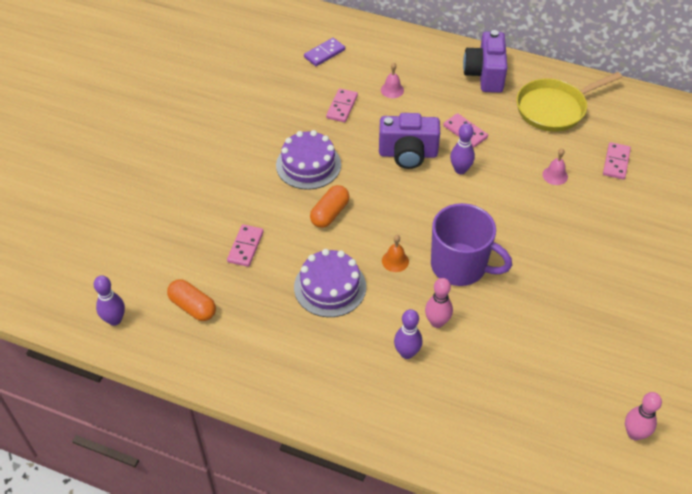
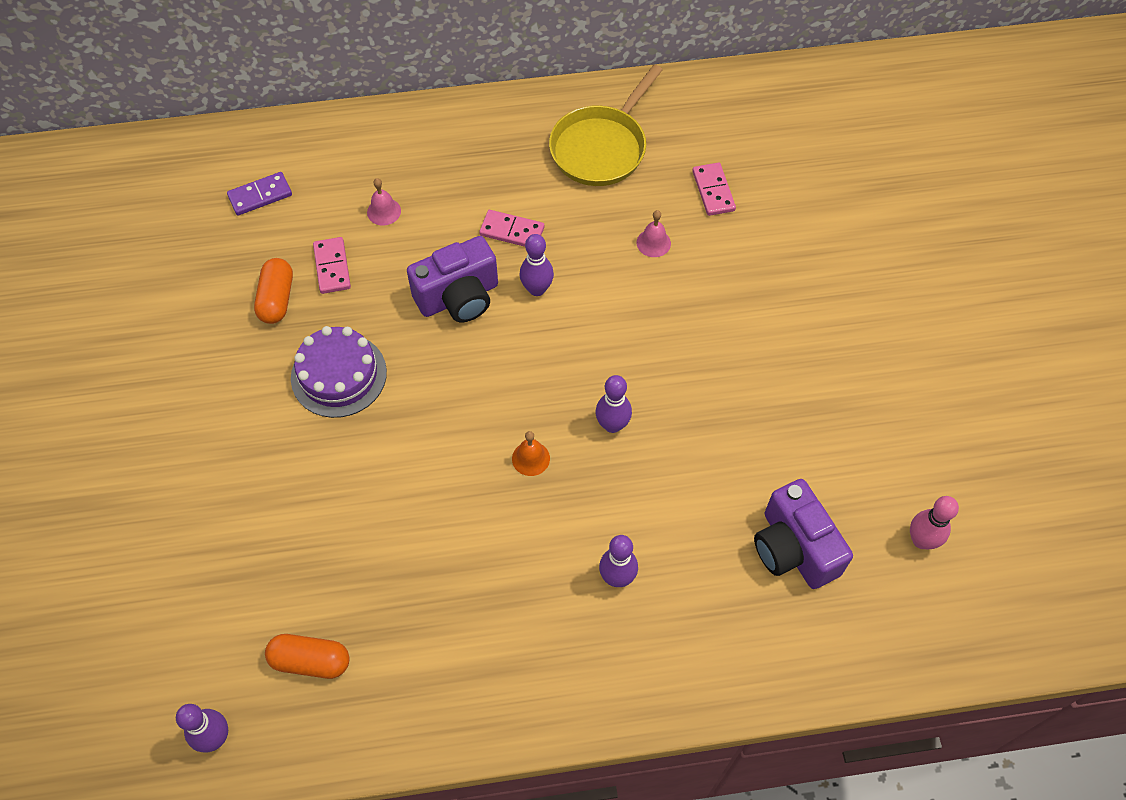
camera: 30 degrees left, 10 degrees up
pink domino [227,224,264,267] -> none
purple cake [294,249,366,317] -> none
purple domino [304,38,345,66] -> purple domino turned 45 degrees clockwise [227,172,292,215]
orange capsule [310,185,349,228] -> orange capsule moved to [254,258,293,324]
pink bowling pin [425,278,453,328] -> none
purple mug [431,203,512,286] -> purple bowling pin [595,375,632,433]
purple camera [463,30,507,93] -> purple camera moved to [754,479,853,589]

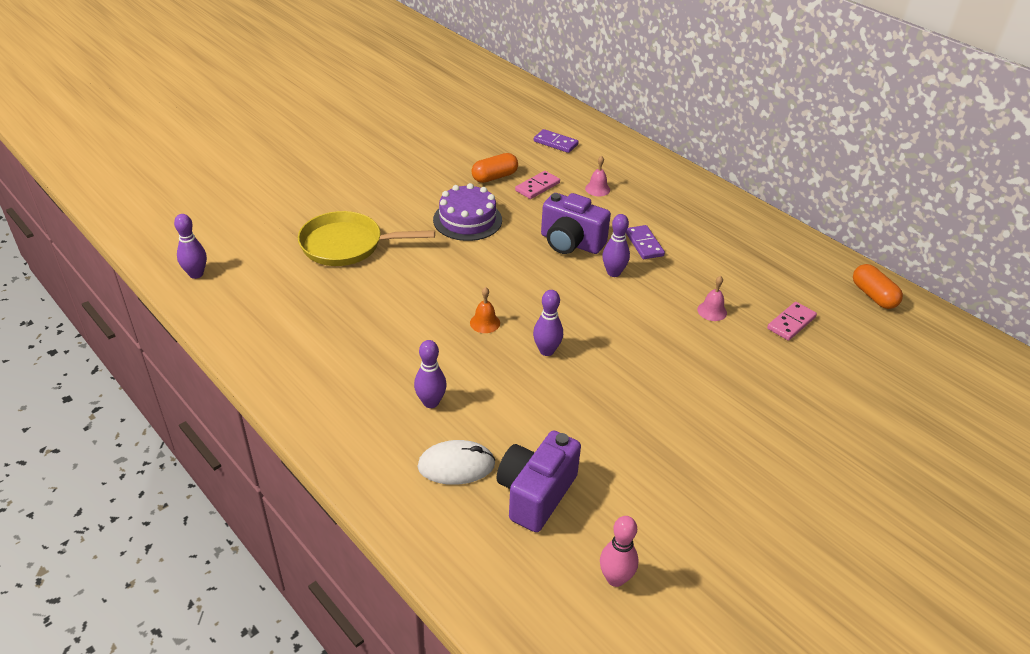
camera: 55 degrees right, 20 degrees down
orange capsule [265,634,350,679] -> orange capsule moved to [853,264,903,309]
pink domino [479,210,544,247] -> purple domino [626,225,665,259]
yellow pan [549,65,663,186] -> yellow pan moved to [298,211,435,266]
none -> white mouse [417,440,496,485]

